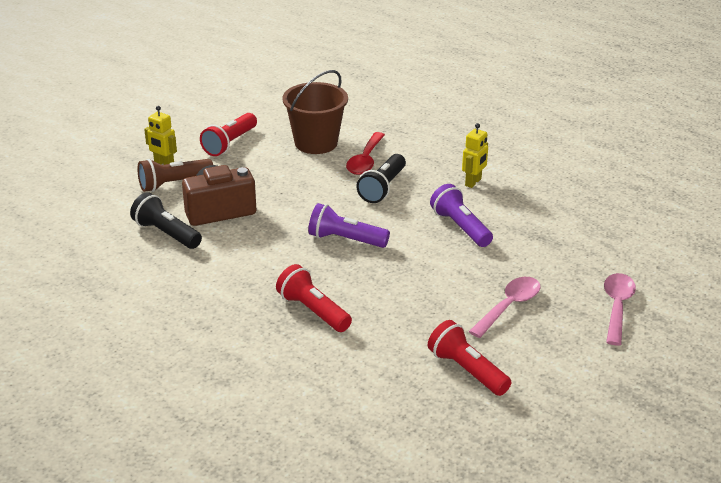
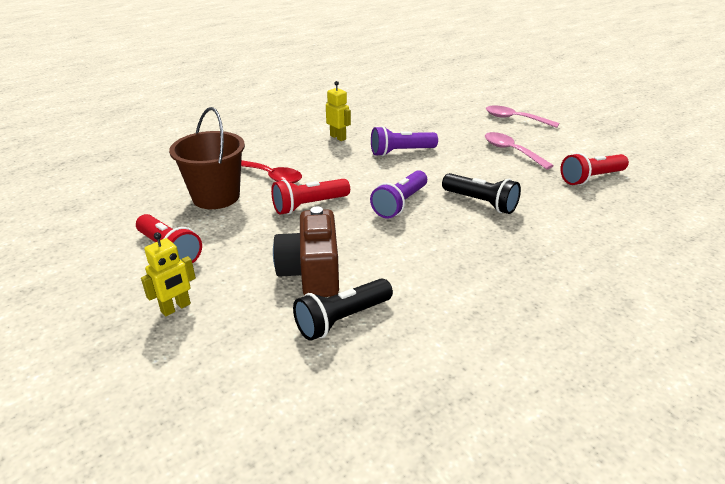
camera: 75 degrees left, 0 degrees up
brown flashlight [138,159,213,192] -> none
red flashlight [276,264,352,332] -> red flashlight moved to [271,179,350,215]
black flashlight [356,154,406,203] -> black flashlight moved to [442,173,521,214]

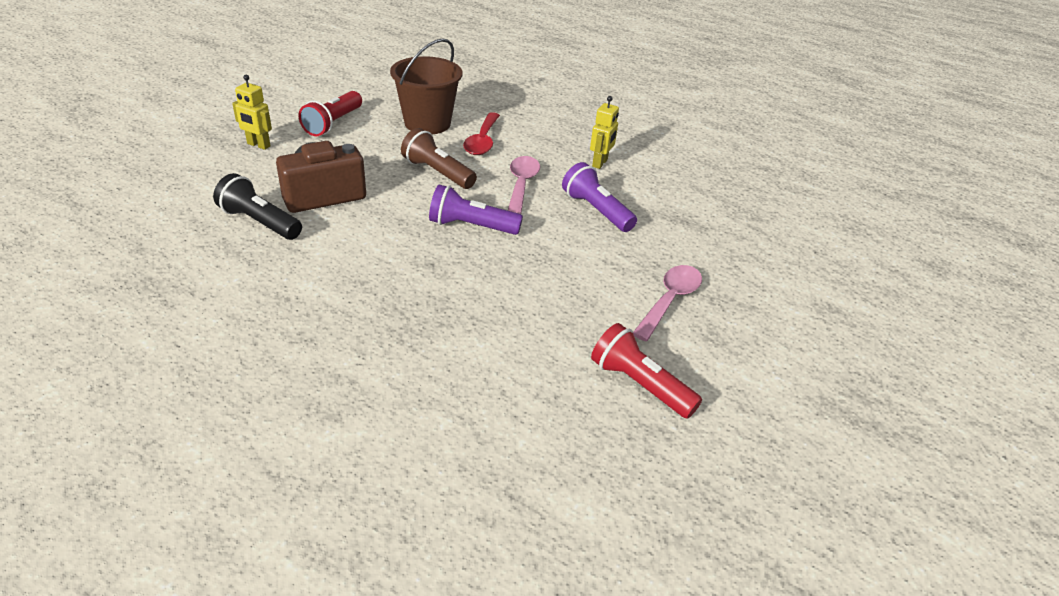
camera: 65 degrees right, 5 degrees up
red flashlight [271,179,350,215] -> brown flashlight [401,128,477,189]
black flashlight [442,173,521,214] -> none
pink spoon [486,105,559,128] -> pink spoon moved to [508,156,540,214]

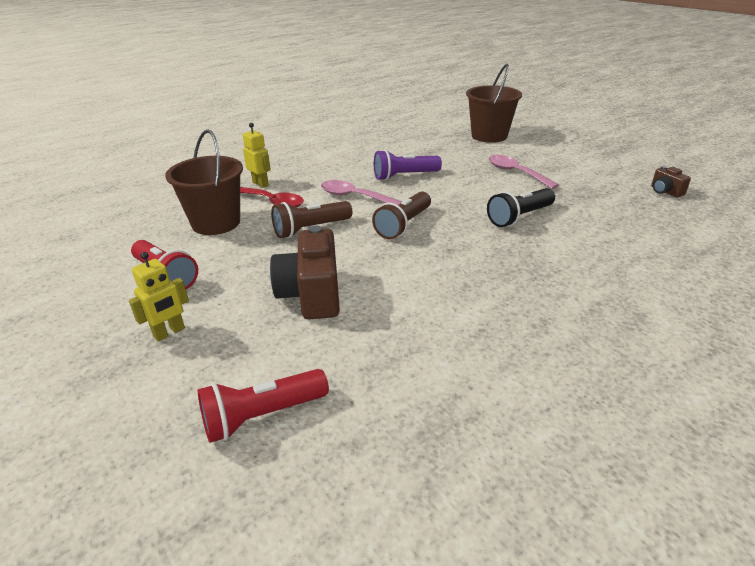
camera: 65 degrees left, 5 degrees down
black flashlight [213,173,302,240] -> black flashlight moved to [487,188,555,227]
purple flashlight [429,184,523,235] -> brown flashlight [372,191,431,239]
yellow robot [590,96,619,169] -> yellow robot moved to [243,123,271,188]
red flashlight [591,323,702,419] -> red flashlight moved to [198,369,329,443]
none -> brown bucket [466,64,522,143]
none -> brown camera [651,166,691,197]

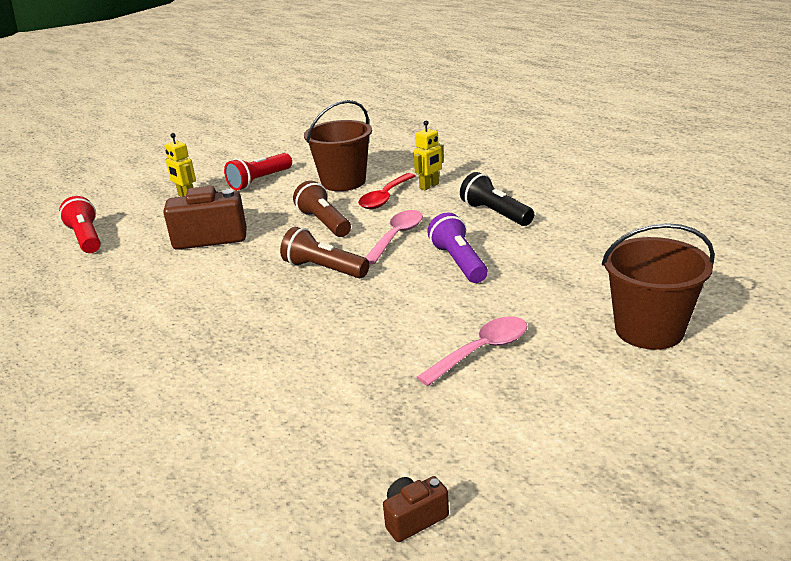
camera: 90 degrees right, 5 degrees down
black flashlight [487,188,555,227] -> black flashlight moved to [460,172,534,226]

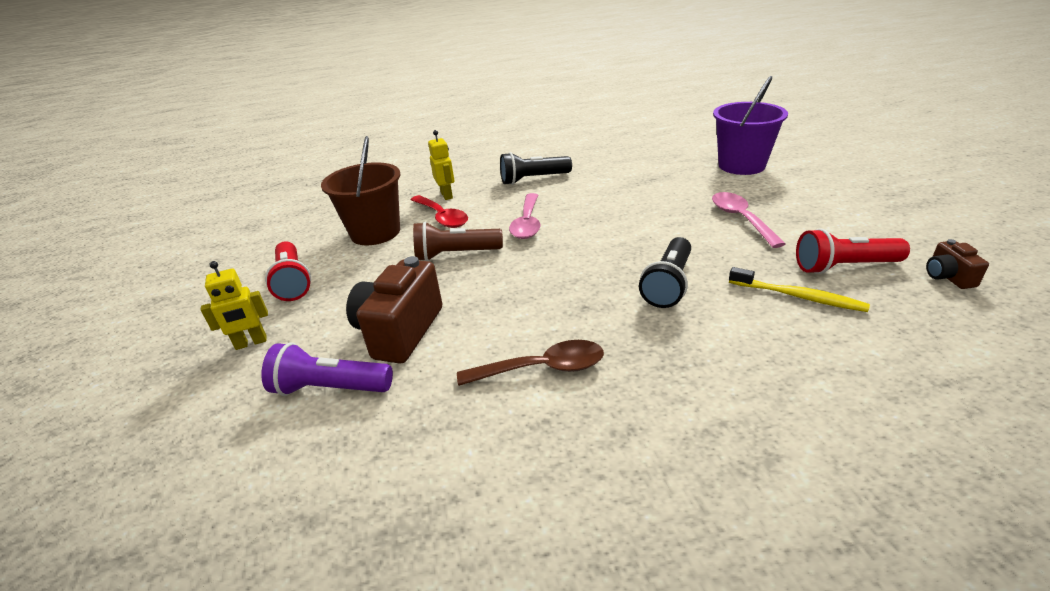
camera: 65 degrees left, 5 degrees up
red flashlight [59,196,101,253] -> red flashlight moved to [796,228,910,274]
brown flashlight [280,227,370,278] -> none
pink spoon [365,210,423,264] -> pink spoon turned 135 degrees counterclockwise [509,193,541,239]
purple flashlight [427,212,488,283] -> purple flashlight moved to [261,342,393,396]
brown bucket [602,223,715,350] -> purple bucket [713,76,788,175]
none -> brown spoon [457,340,604,386]
none -> black flashlight [639,237,691,308]
none -> yellow toothbrush [729,267,870,312]

